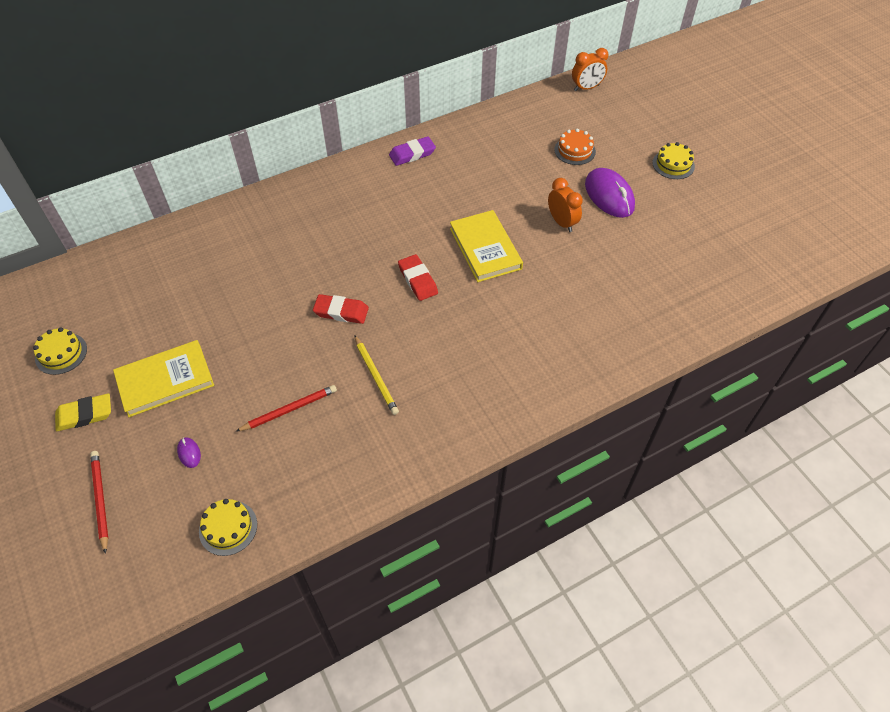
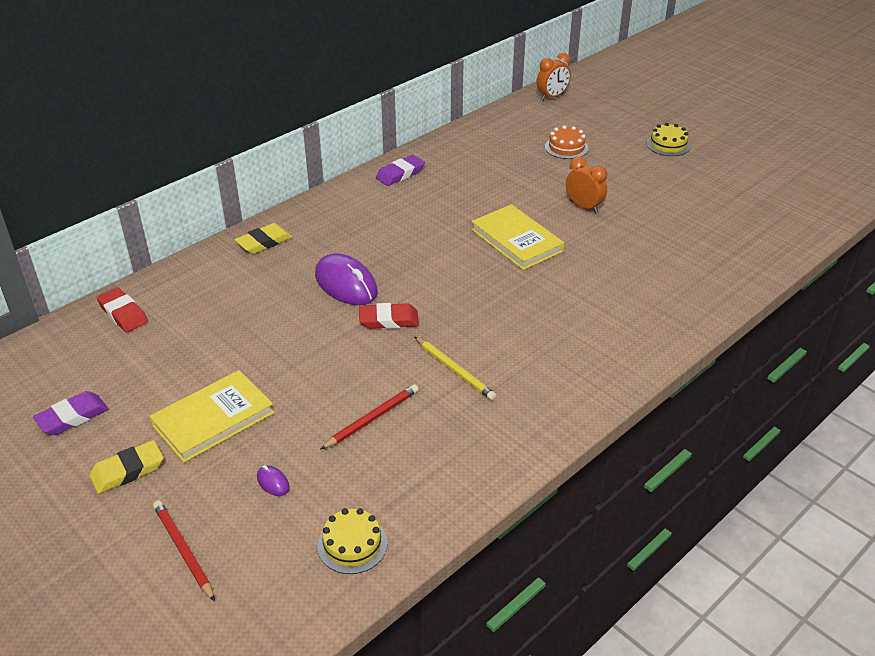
camera: 15 degrees left, 15 degrees down
yellow cake [33,328,87,375] -> purple eraser [33,391,108,435]
red eraser [398,254,438,301] -> red eraser moved to [97,288,148,332]
purple mouse [585,168,635,218] -> purple mouse moved to [315,253,378,305]
none -> yellow eraser [235,223,292,254]

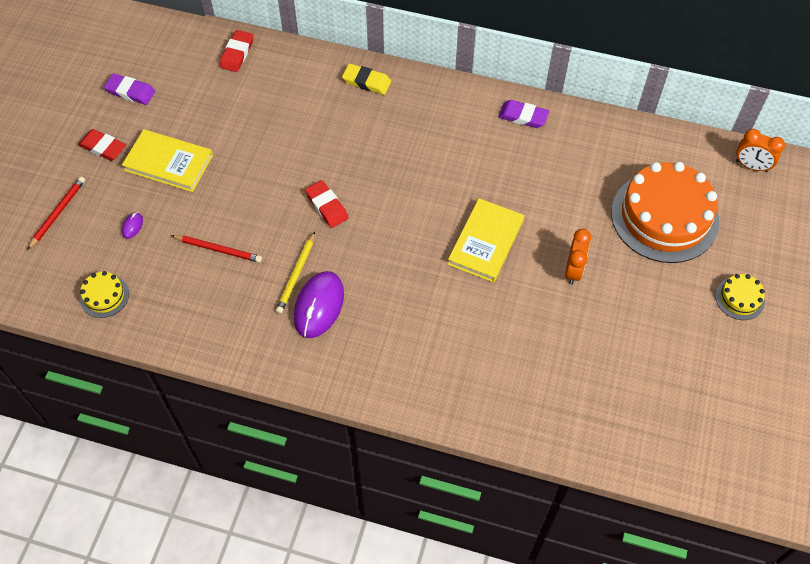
camera: 60 degrees right, 20 degrees up
yellow eraser [89,440,163,494] -> red eraser [78,129,126,161]
purple mouse [315,253,378,305] -> purple mouse moved to [294,271,344,338]
orange cake [545,125,589,159] -> orange cake [611,162,719,263], size x2.29

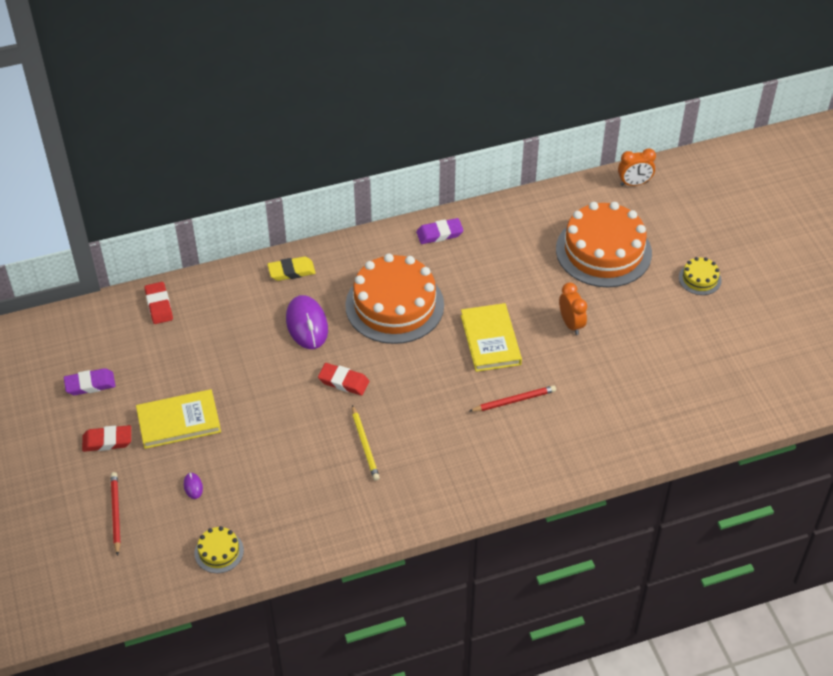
camera: 35 degrees left, 10 degrees down
red pencil [171,235,262,263] -> red pencil moved to [469,385,556,412]
purple mouse [294,271,344,338] -> purple mouse moved to [286,295,328,349]
none -> orange cake [345,254,444,344]

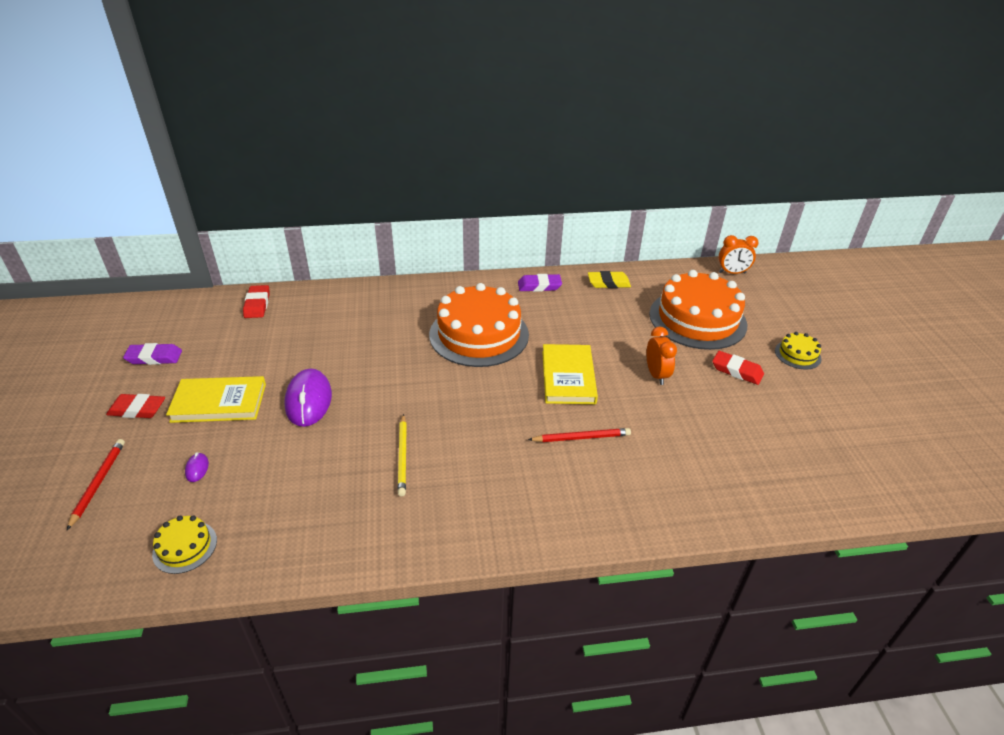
camera: 10 degrees right, 10 degrees down
yellow eraser [267,256,316,281] -> yellow eraser moved to [588,271,631,288]
purple mouse [286,295,328,349] -> purple mouse moved to [284,369,332,427]
red eraser [318,363,369,396] -> red eraser moved to [712,351,764,385]

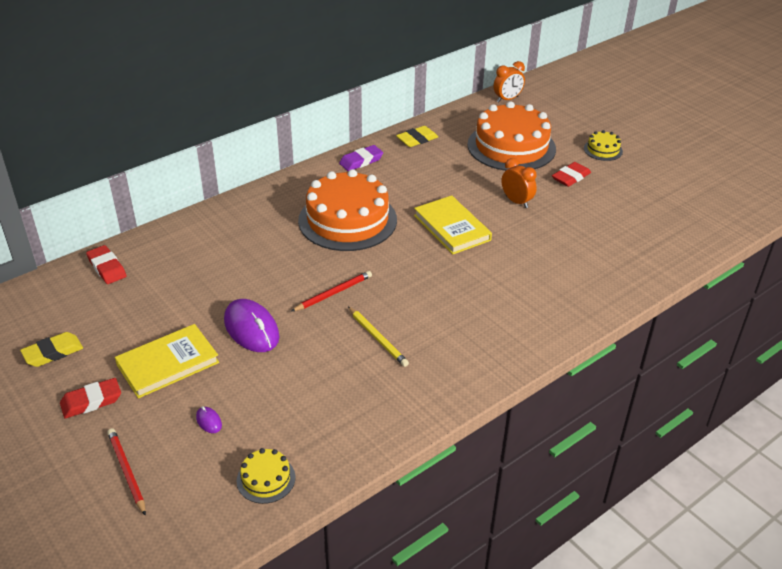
camera: 30 degrees left, 0 degrees up
purple eraser [123,343,182,365] -> yellow eraser [20,332,83,367]
red pencil [528,428,631,442] -> red pencil moved to [291,271,372,312]
red eraser [712,351,764,385] -> red eraser turned 45 degrees counterclockwise [552,162,591,187]

